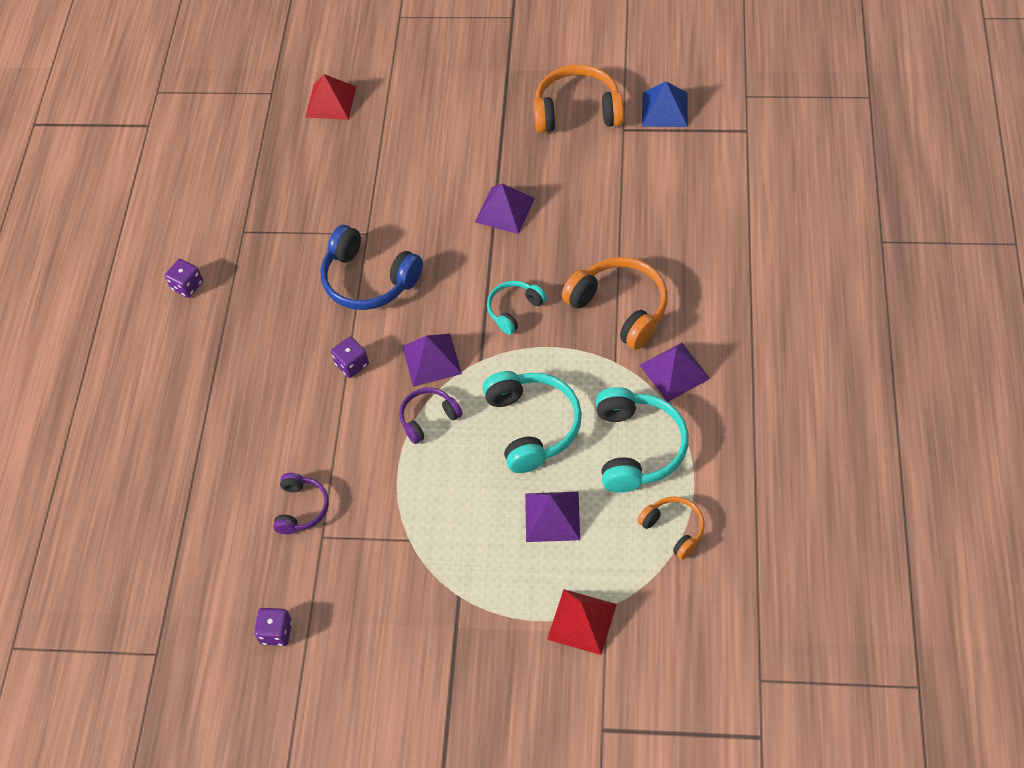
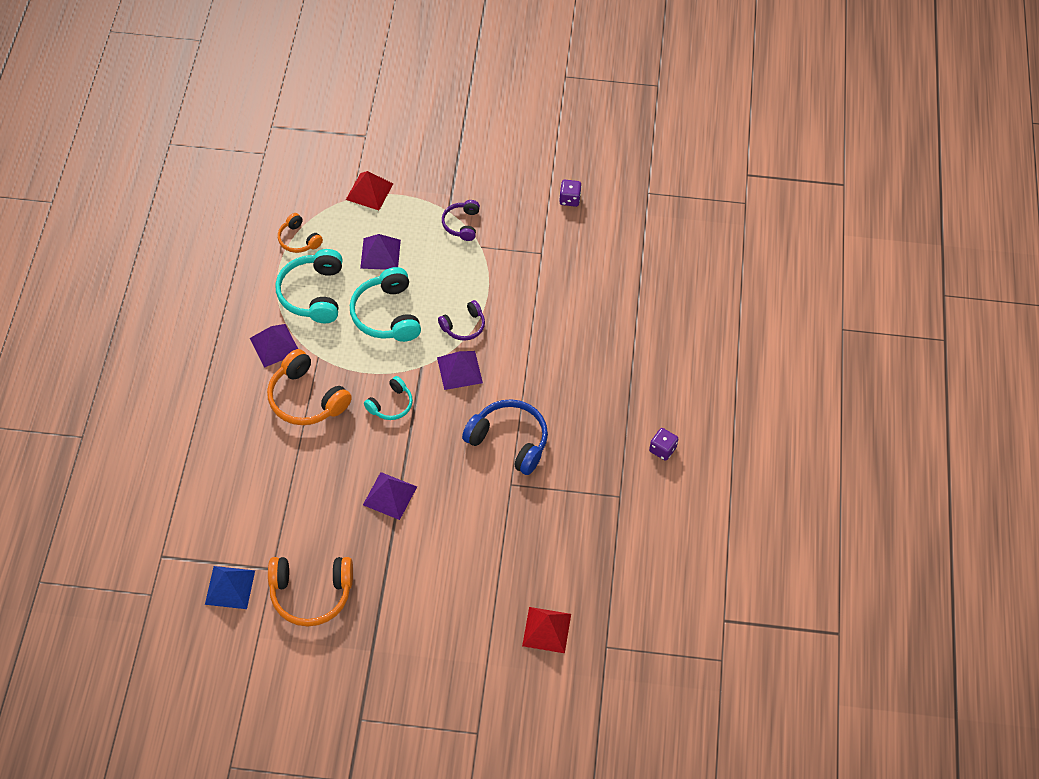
camera: 175 degrees right, 0 degrees up
purple headphones [273,473,329,534] -> purple headphones moved to [442,200,480,241]
purple dice [331,337,369,378] -> none

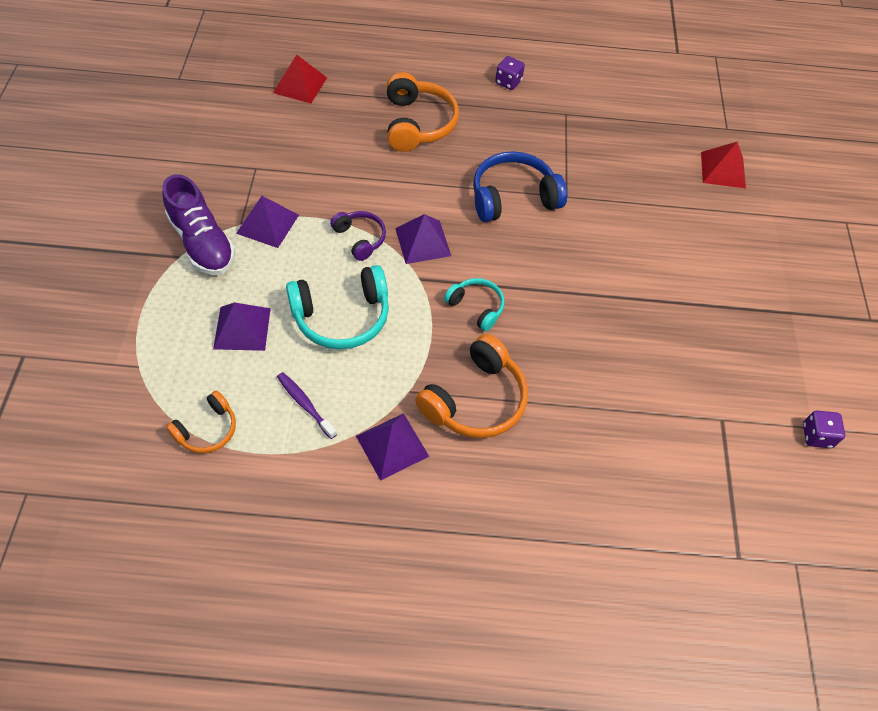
camera: 95 degrees left, 0 degrees up
blue pyramid [205,566,255,609] -> none
orange headphones [268,557,353,626] -> orange headphones moved to [386,72,459,152]
turquoise headphones [275,249,343,323] -> purple toothbrush [277,372,337,439]
red pyramid [346,171,393,210] -> red pyramid moved to [273,54,327,104]
purple pyramid [363,472,417,520] -> purple pyramid moved to [236,196,299,248]
purple headphones [442,200,480,241] -> purple shoe [162,174,236,275]
blue headphones [462,399,548,475] -> blue headphones turned 45 degrees clockwise [473,151,567,222]
purple dice [559,180,582,207] -> purple dice moved to [803,411,845,448]

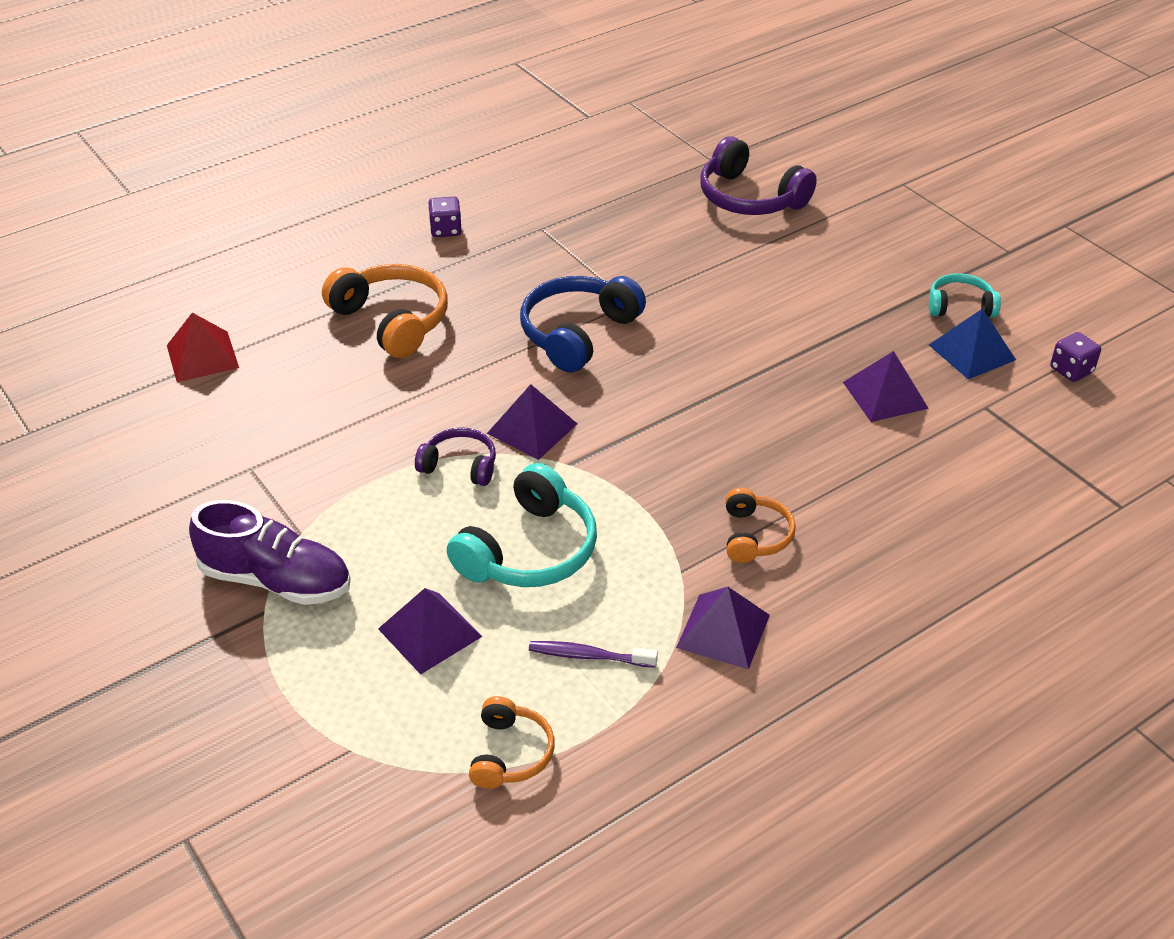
camera: 35 degrees left, 15 degrees down
purple pyramid [236,196,299,248] -> purple pyramid moved to [843,351,929,422]
orange headphones [415,334,528,438] -> orange headphones [726,488,796,563], size x0.58
turquoise headphones [444,278,504,331] -> turquoise headphones moved to [929,273,1001,318]
red pyramid [701,142,746,188] -> purple headphones [700,136,817,215]
none -> blue pyramid [929,308,1016,379]

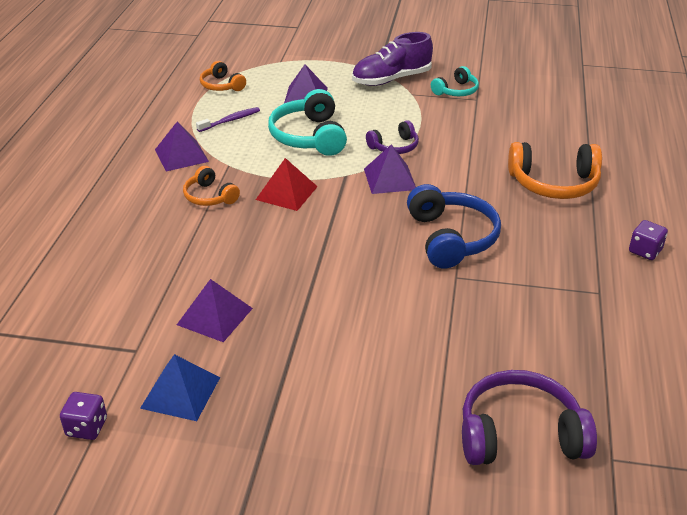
camera: 135 degrees right, 5 degrees down
red pyramid [167,313,239,382] -> red pyramid moved to [256,158,318,211]
turquoise headphones [929,273,1001,318] -> turquoise headphones moved to [431,66,479,96]

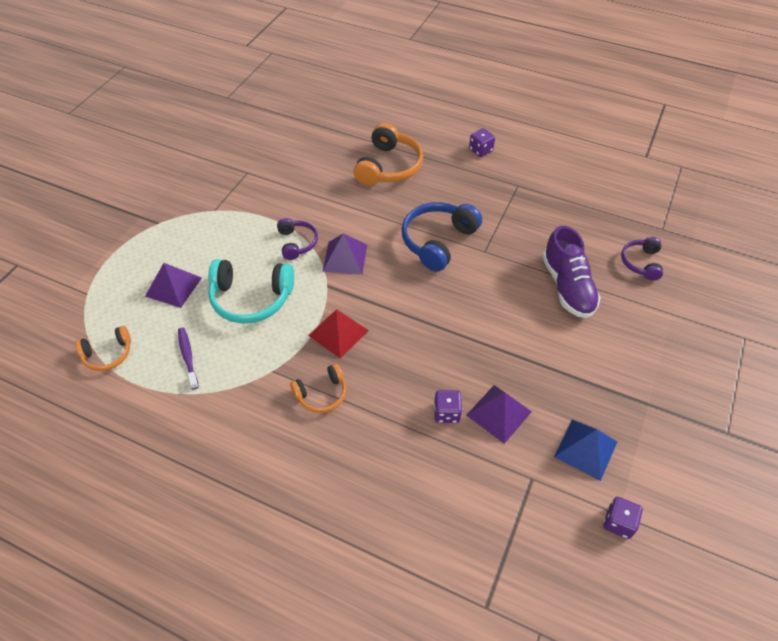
camera: 75 degrees left, 15 degrees up
purple pyramid [155,122,209,171] -> none
purple shoe [352,32,433,86] -> purple shoe moved to [542,226,601,318]
blue headphones [407,184,501,268] -> blue headphones turned 60 degrees counterclockwise [402,202,482,272]
turquoise headphones [431,66,479,96] -> none
purple headphones [462,370,597,465] -> purple headphones [621,237,663,280], size x0.58
none -> purple dice [434,390,462,423]

